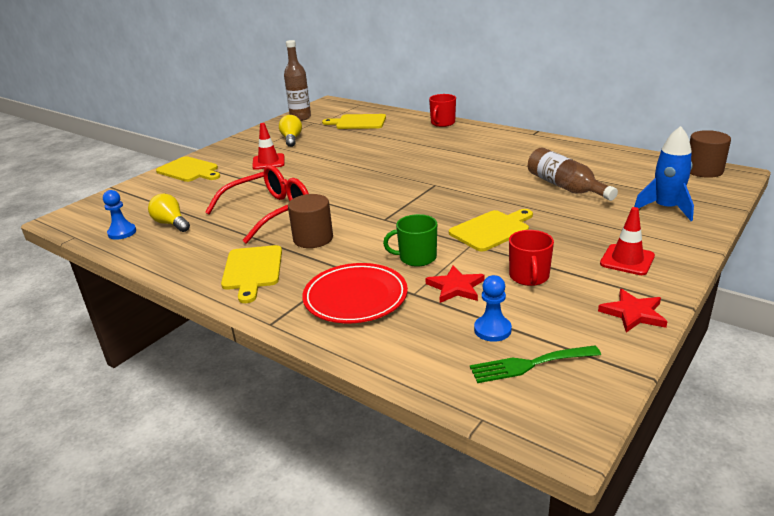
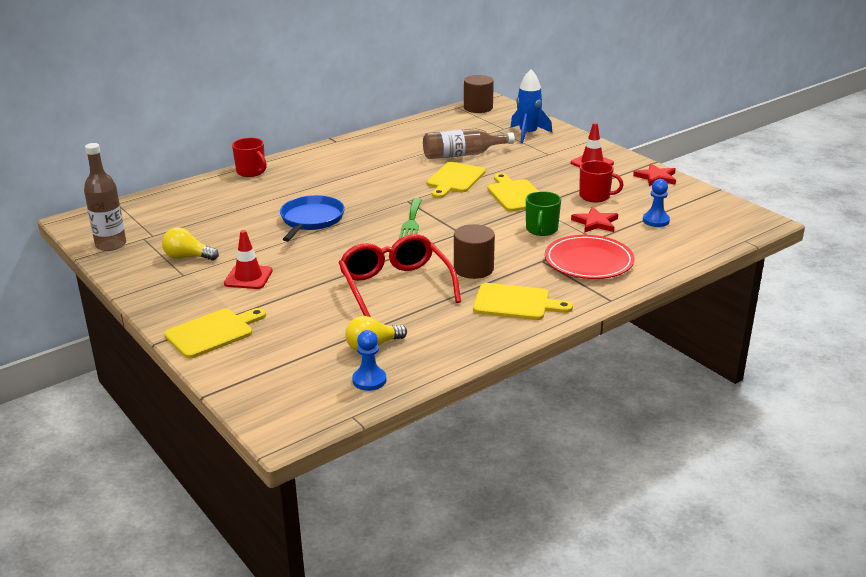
camera: 75 degrees left, 0 degrees up
yellow cutting board [322,114,386,129] -> yellow cutting board moved to [427,162,486,198]
green fork [470,345,601,383] -> green fork moved to [399,198,422,239]
none -> blue pan [280,195,345,242]

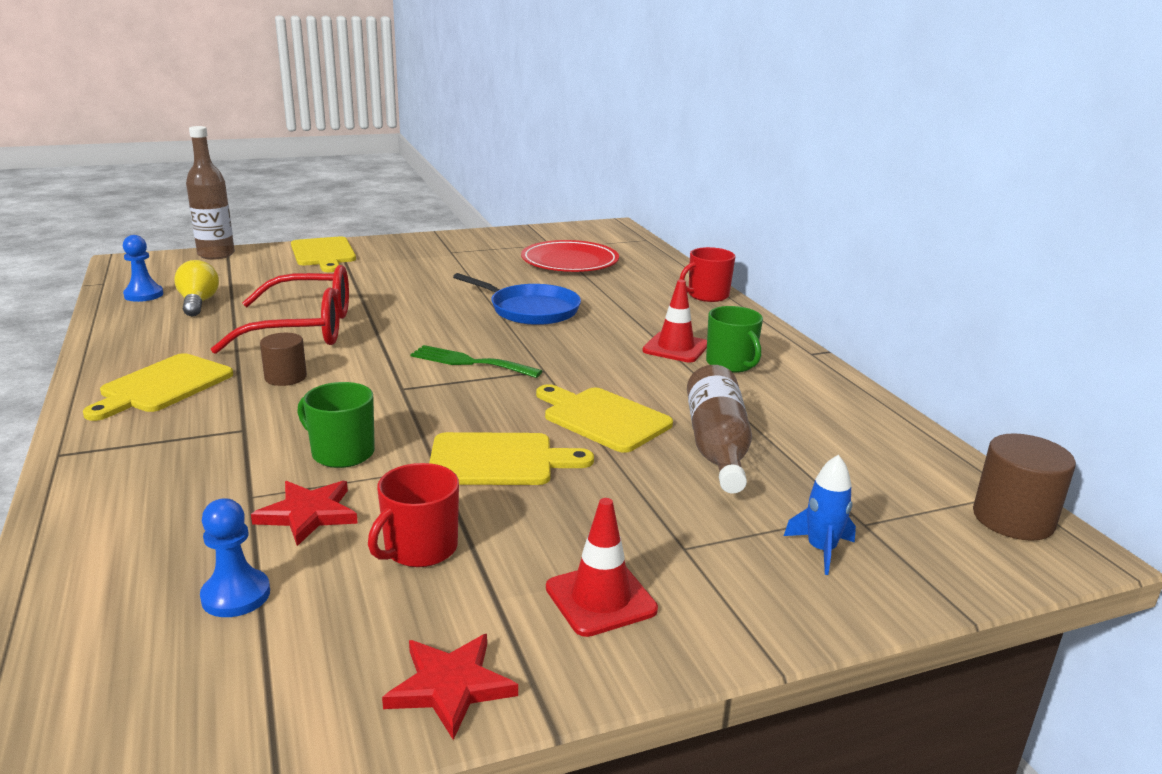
camera: 105 degrees right, 5 degrees down
brown bottle [84,143,126,251] -> brown bottle moved to [186,126,235,260]
yellow light bulb [162,227,219,260] -> none
red traffic cone [224,230,273,289] -> red traffic cone moved to [642,280,707,362]
brown cylinder [454,224,495,279] -> brown cylinder [260,333,307,386], size x0.66
blue rocket [510,69,552,144] -> blue rocket [784,455,856,575], size x0.62
red plate [545,235,635,279] -> red plate moved to [521,240,619,272]
none -> green mug [706,306,763,373]

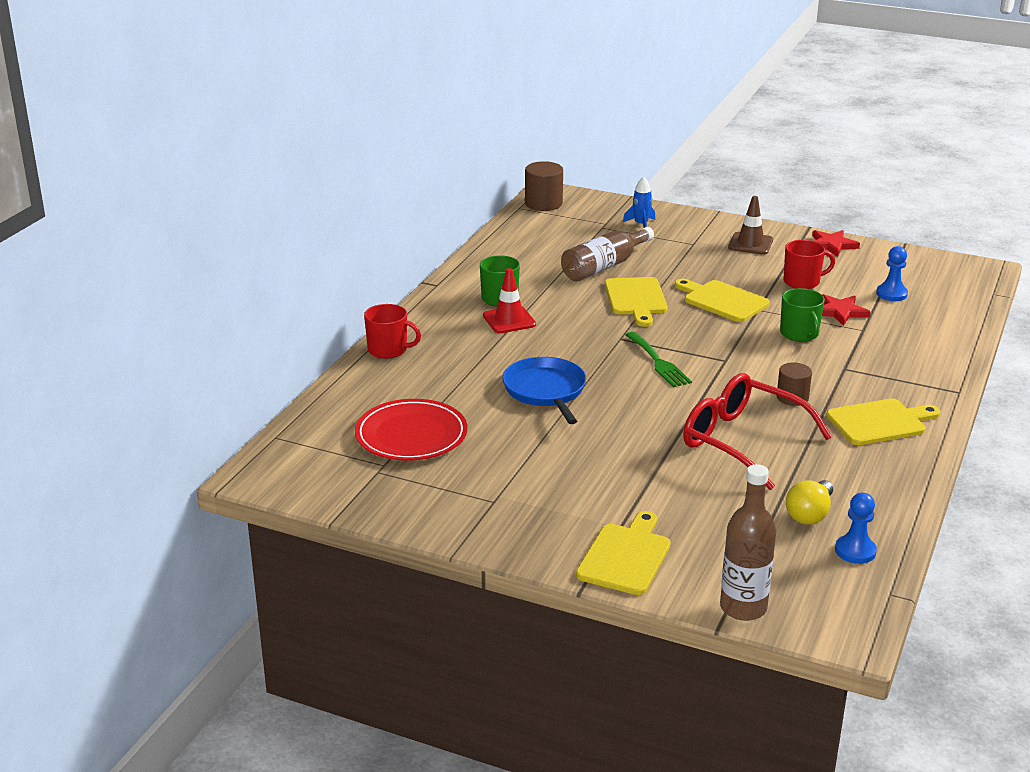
camera: 135 degrees left, 5 degrees up
red traffic cone [546,498,658,637] -> brown traffic cone [728,196,773,255]

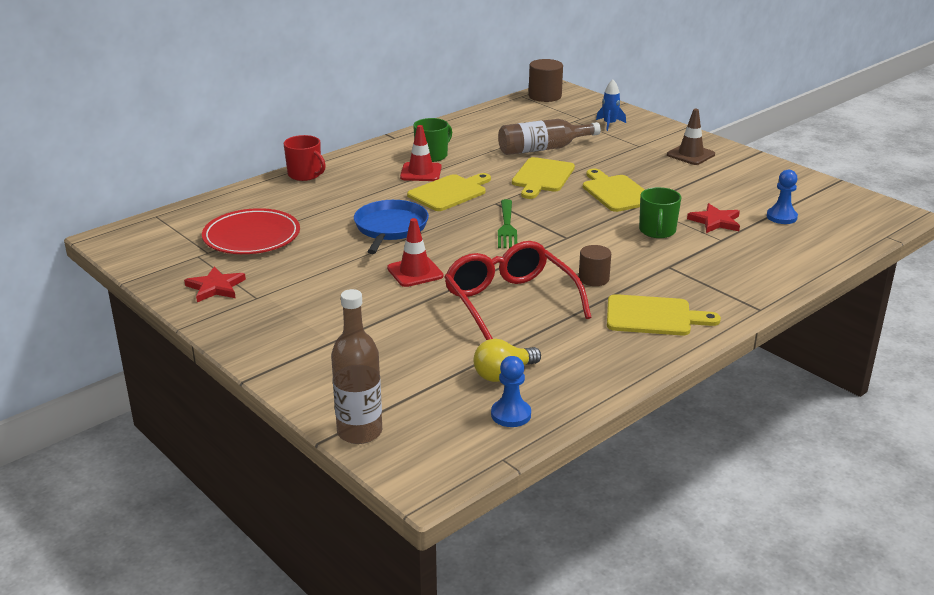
camera: 25 degrees right, 0 degrees up
yellow cutting board [576,511,671,595] -> yellow cutting board moved to [407,173,491,211]
red mug [783,240,835,289] -> none
red star [812,230,860,257] -> red star moved to [184,266,246,302]
none -> red traffic cone [387,218,443,287]

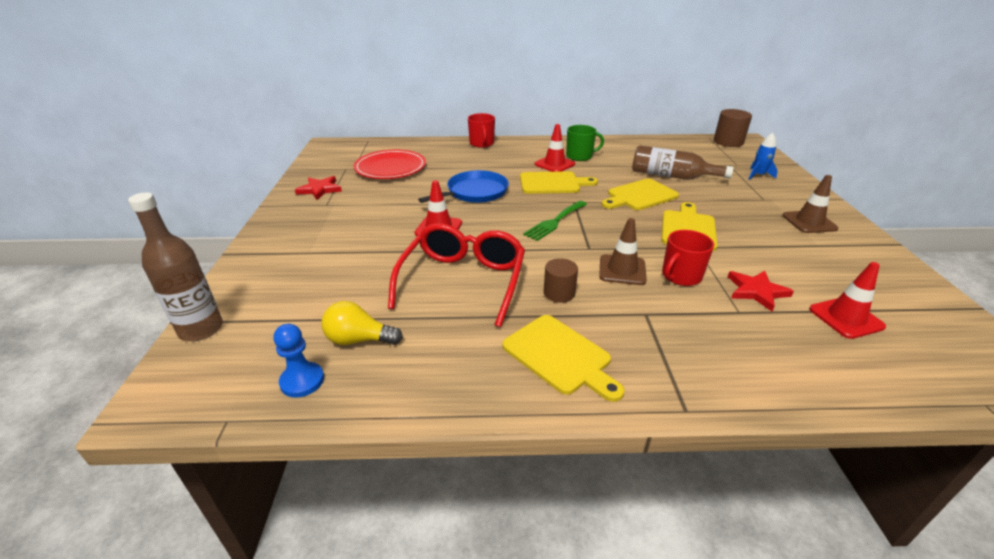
camera: 40 degrees right, 5 degrees up
green mug [639,187,681,238] -> red mug [662,230,714,286]
blue pawn [767,170,798,224] -> red traffic cone [809,262,886,339]
none -> brown traffic cone [599,218,647,285]

